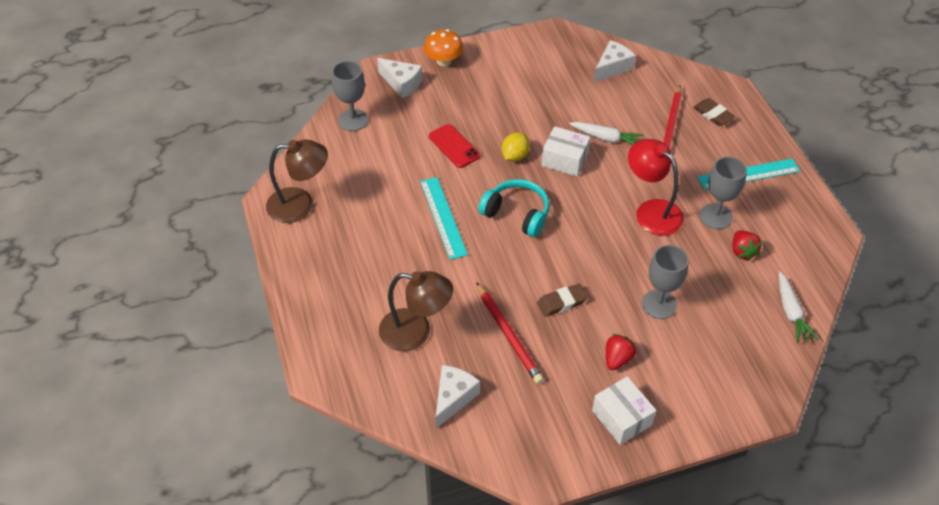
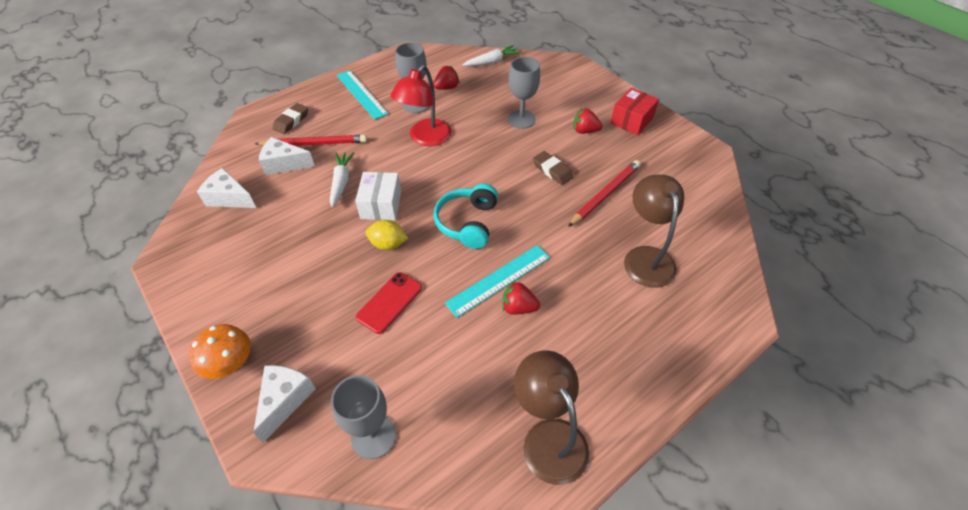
camera: 110 degrees left, 0 degrees up
white cheese [435,365,480,429] -> white cheese moved to [259,137,315,175]
white box [592,376,656,445] -> red box [610,88,659,135]
none -> red strawberry [502,281,540,315]

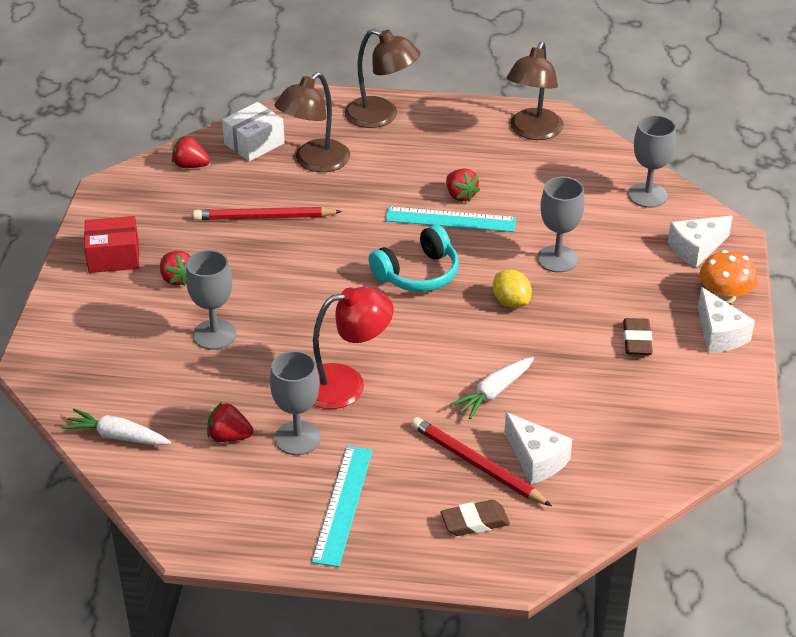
camera: 135 degrees left, 10 degrees down
white cheese [197,168,256,208] -> white cheese moved to [698,287,755,353]
white box [355,172,401,220] -> white box moved to [222,102,285,161]
red phone [356,272,422,334] -> grey goblet [537,177,585,273]
brown eraser [533,151,573,185] -> brown eraser moved to [623,318,653,355]
none -> red strawberry [172,136,210,168]
none -> brown lamp [344,29,420,128]

